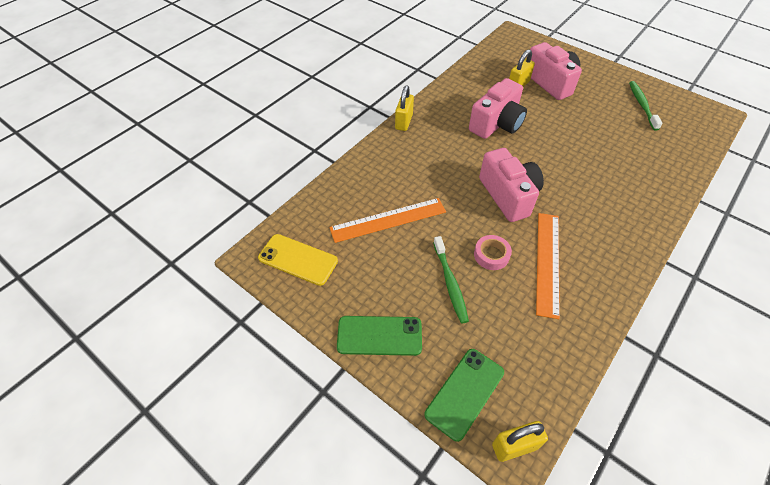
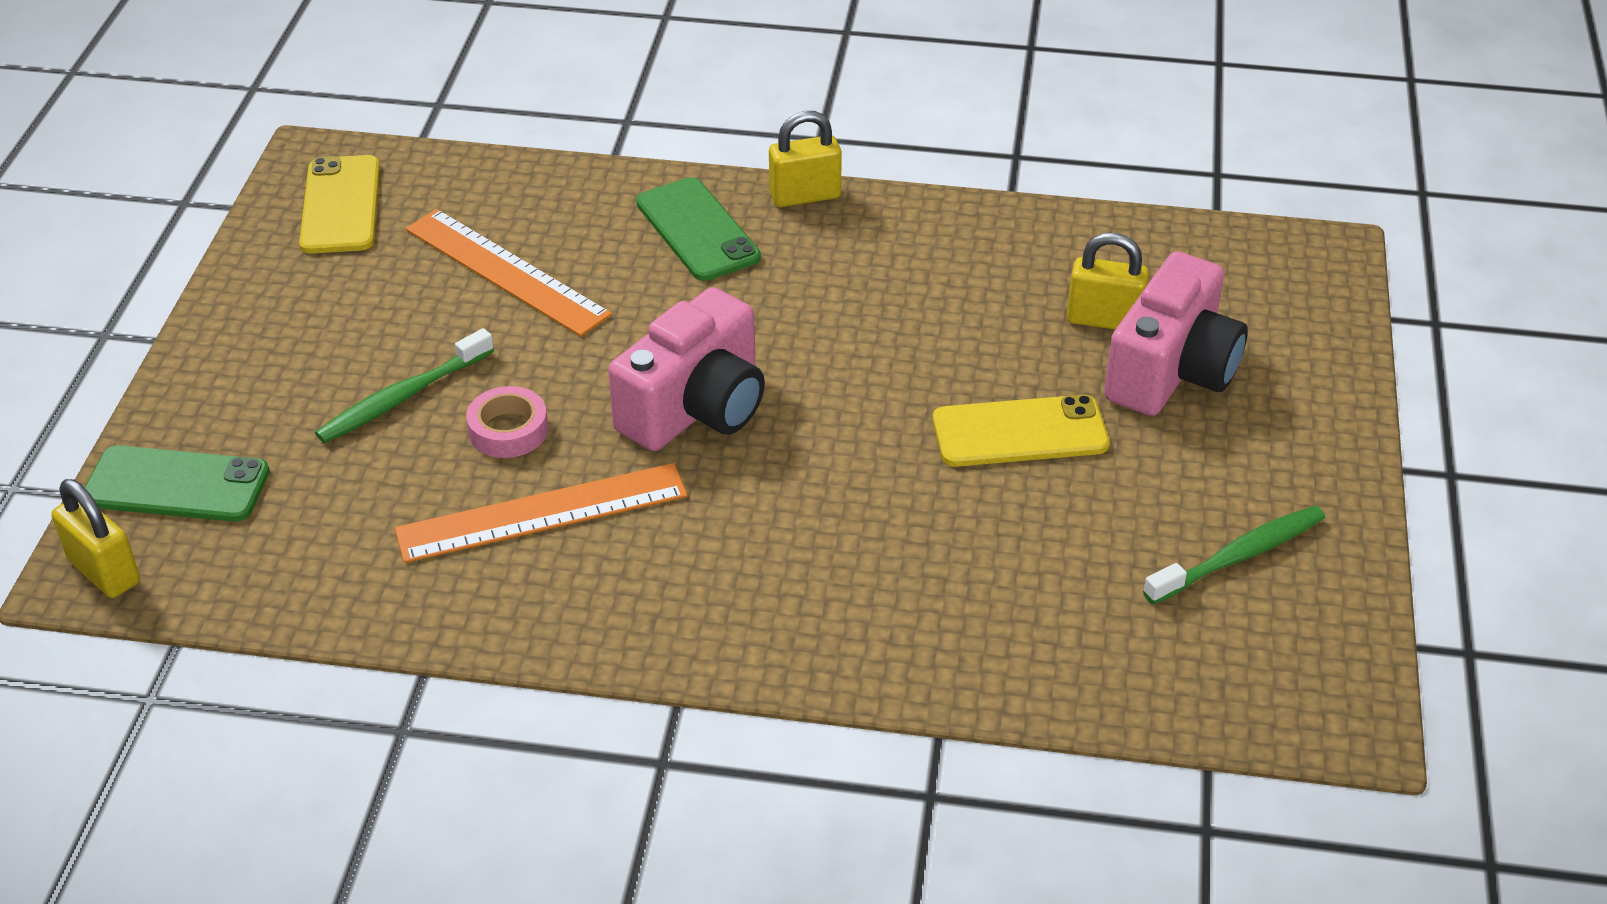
camera: 60 degrees right, 10 degrees down
green phone [337,316,422,356] -> green phone moved to [636,177,761,281]
pink camera [469,78,527,139] -> none
none -> yellow phone [933,394,1110,467]

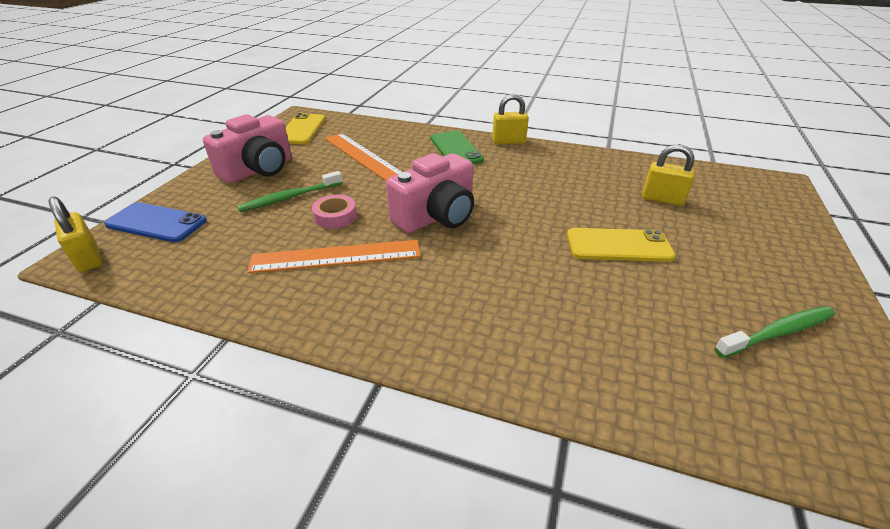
camera: 10 degrees right, 5 degrees down
green phone [84,445,270,522] -> blue phone [104,202,207,243]
pink camera [1104,251,1248,416] -> pink camera moved to [203,114,292,183]

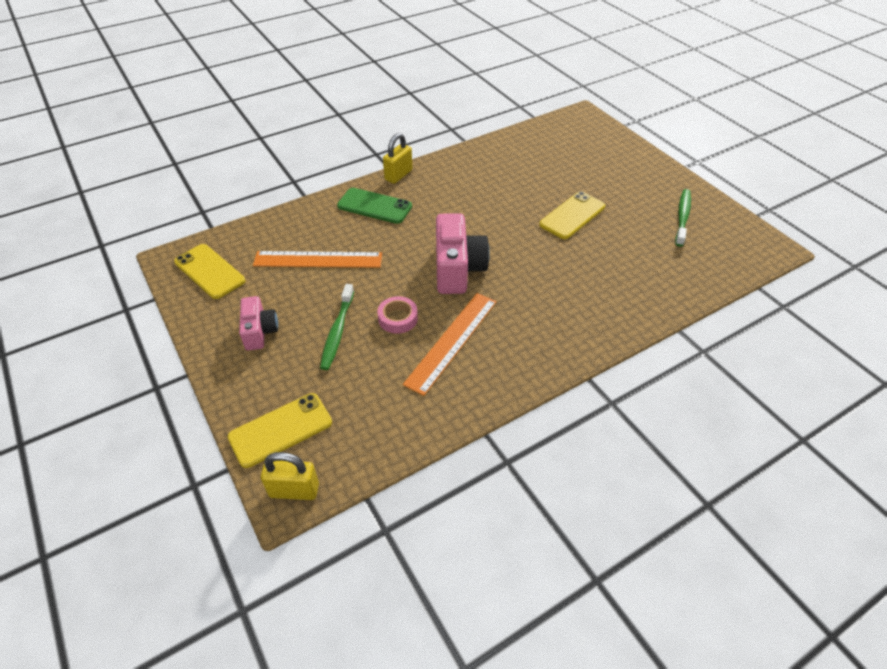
camera: 50 degrees left, 10 degrees up
blue phone [104,202,207,243] -> yellow phone [228,393,332,468]
pink camera [203,114,292,183] -> pink camera [239,296,278,351], size x0.60
yellow padlock [642,144,695,206] -> none

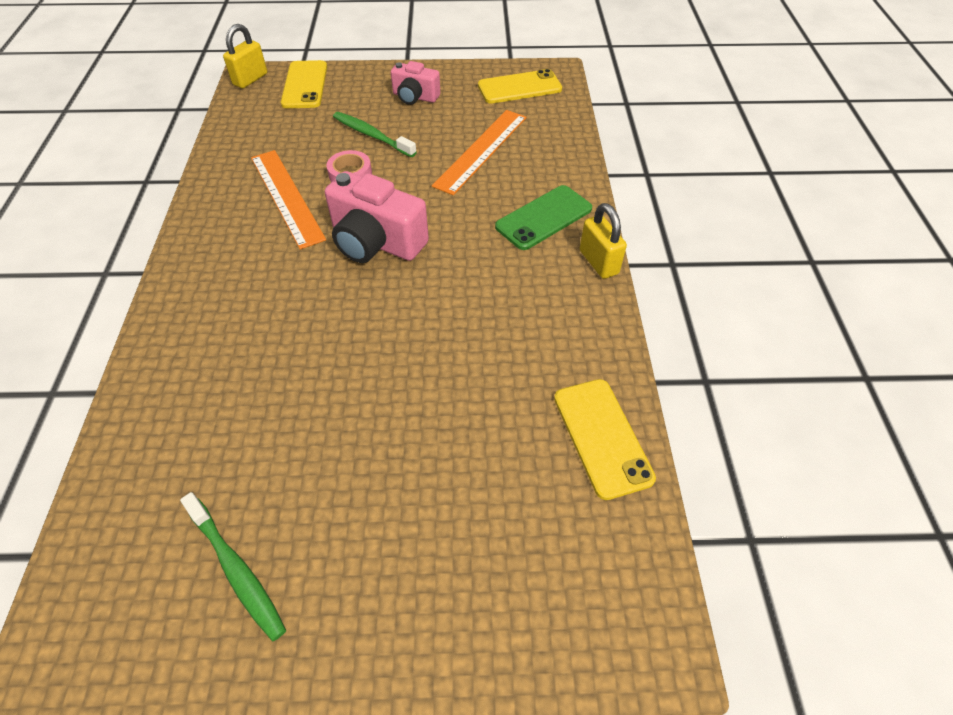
camera: 120 degrees right, 5 degrees up
yellow phone [539,192,605,239] -> yellow phone moved to [554,379,656,500]

